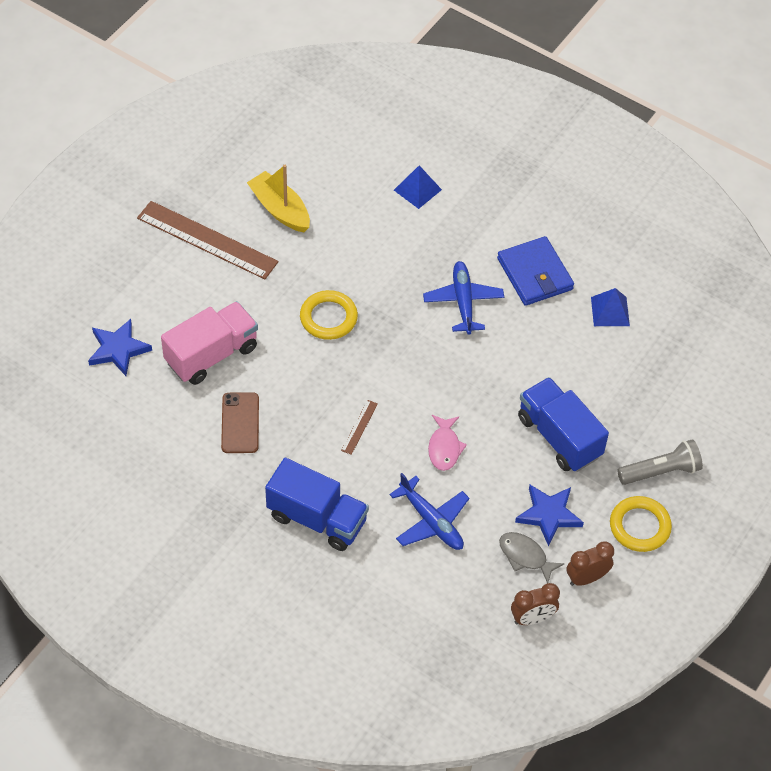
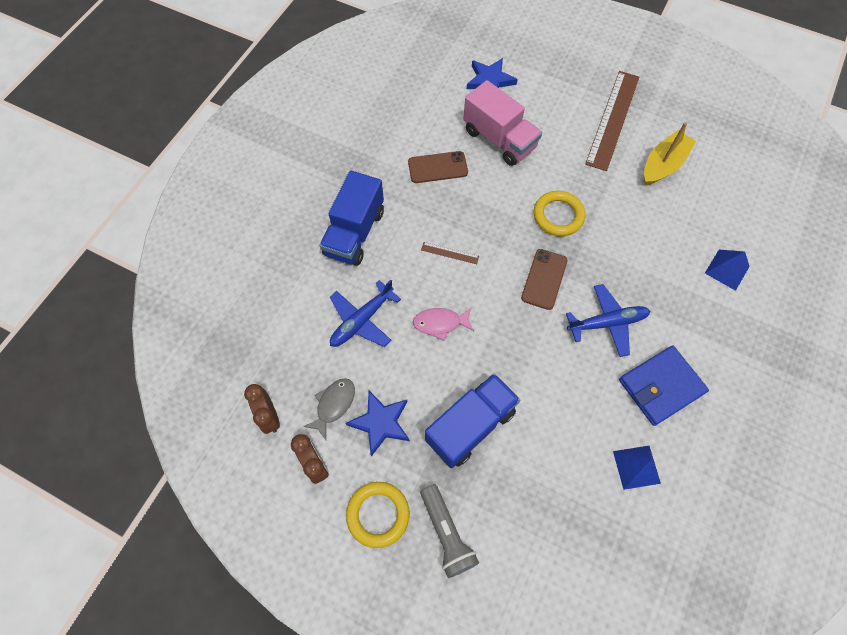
camera: 85 degrees right, 10 degrees up
none -> brown phone [521,249,568,310]

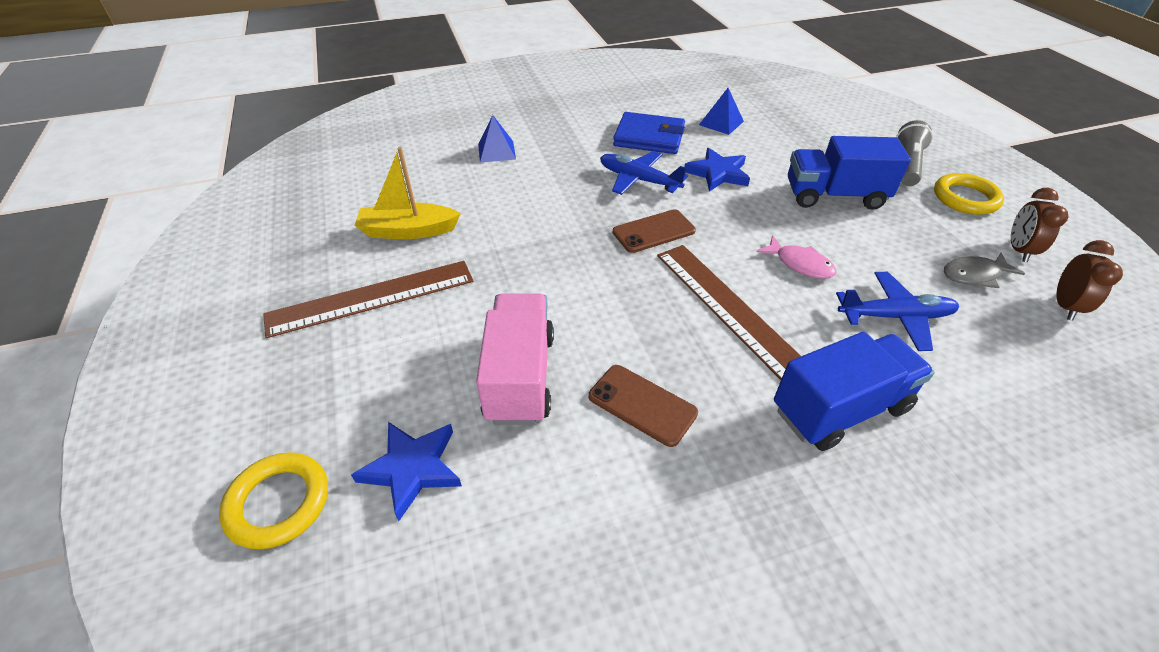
camera: 135 degrees left, 20 degrees down
blue star [346,391,410,456] -> blue star moved to [684,148,750,192]
brown ruler [421,242,479,264] -> brown ruler [657,245,801,380], size x2.44
yellow ring [534,191,585,236] -> yellow ring moved to [219,452,328,549]

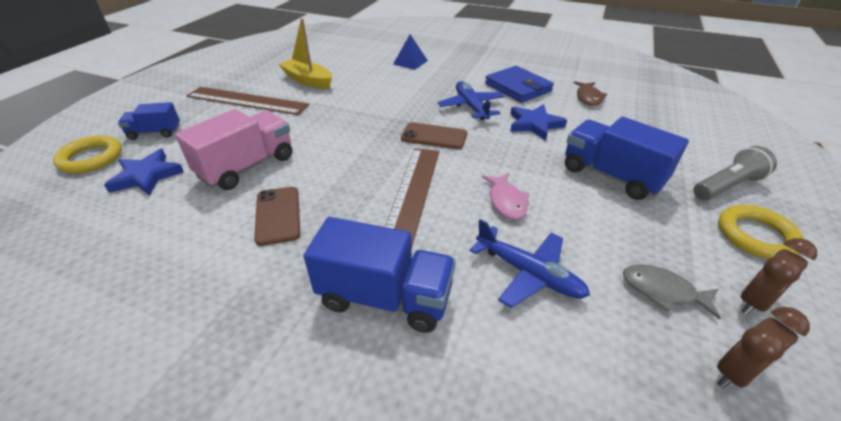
camera: 40 degrees right, 5 degrees down
blue pyramid [699,88,744,135] -> brown fish [574,81,607,106]
none -> blue truck [118,102,180,140]

